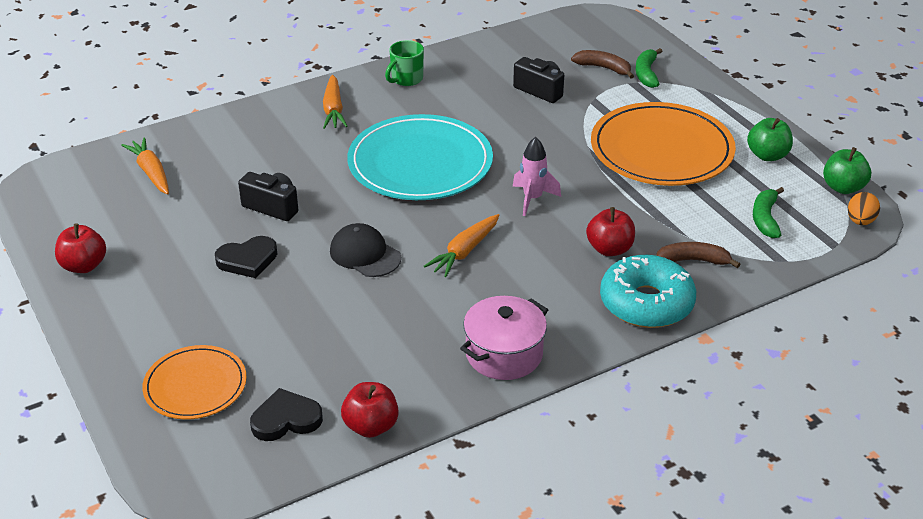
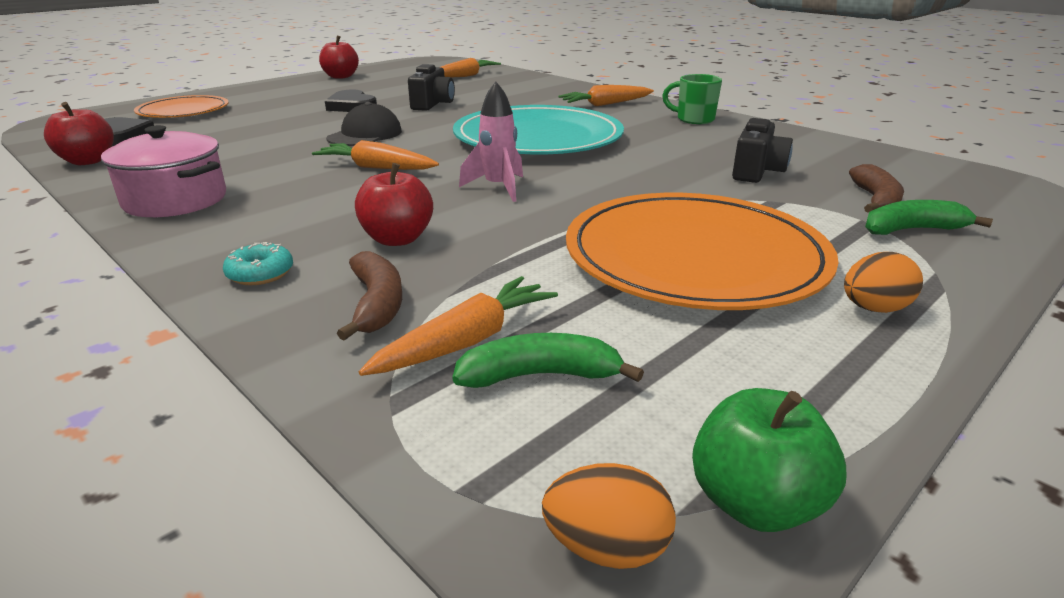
camera: 75 degrees right, 10 degrees down
turquoise donut [600,255,696,328] -> turquoise donut [223,242,293,285], size x0.42
green apple [747,118,793,161] -> none
none -> orange carrot [359,276,558,376]
none -> orange egg [844,252,923,313]

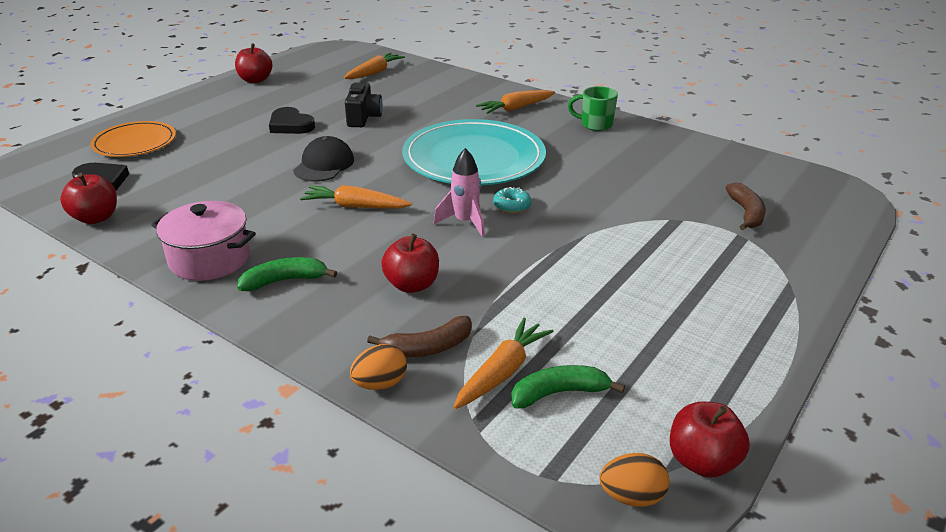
camera: 10 degrees left, 5 degrees up
turquoise donut [223,242,293,285] -> turquoise donut moved to [493,187,531,213]
brown banana [337,251,402,341] -> brown banana turned 90 degrees clockwise [367,316,472,358]
orange plate [566,193,839,310] -> none
green apple [692,388,847,532] -> red apple [670,402,750,478]
black camera [732,118,793,183] -> none
orange egg [844,252,923,313] -> orange egg moved to [350,344,407,390]
green banana [865,200,993,235] -> green banana moved to [237,257,337,291]

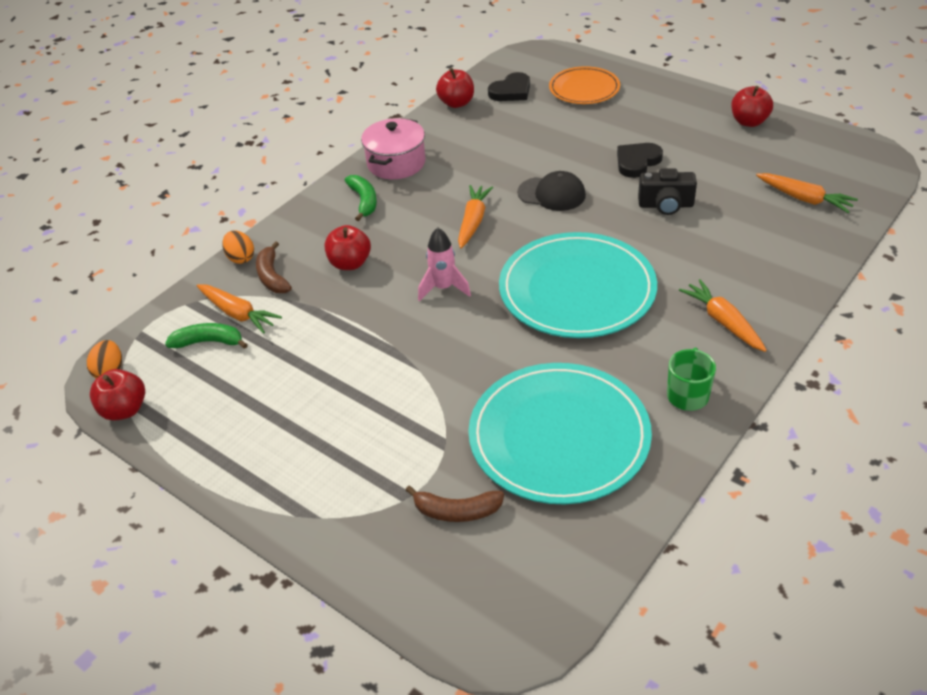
camera: 95 degrees right, 10 degrees up
turquoise donut [493,187,531,213] -> none
green banana [511,365,625,409] -> green banana turned 75 degrees counterclockwise [165,323,248,349]
none -> turquoise plate [468,363,652,505]

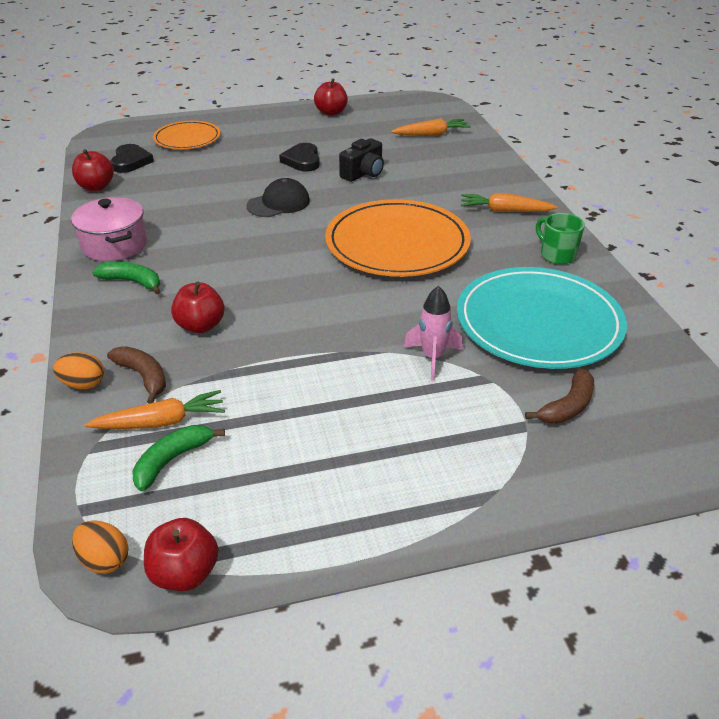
camera: 55 degrees left, 5 degrees down
brown banana [256,241,292,293] -> brown banana turned 150 degrees counterclockwise [107,346,166,404]
pink rocket [418,227,471,301] -> pink rocket moved to [404,285,463,381]
orange carrot [458,185,493,249] -> none
turquoise plate [499,232,657,338] -> orange plate [325,199,471,277]

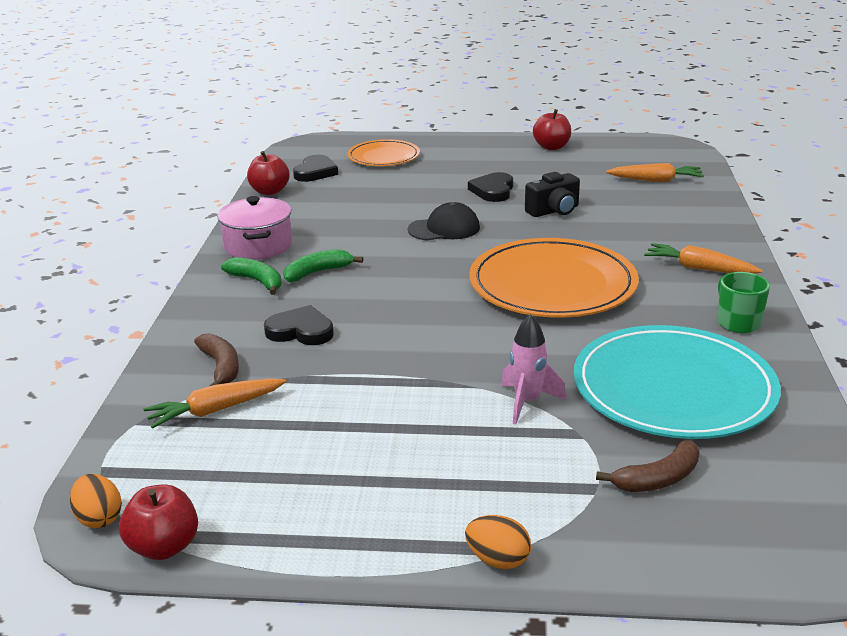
camera: 20 degrees right, 10 degrees down
orange egg [53,352,104,389] -> orange egg moved to [465,515,531,569]
orange carrot [85,390,225,429] -> orange carrot turned 150 degrees clockwise [143,379,286,429]
green banana [133,425,225,491] -> green banana moved to [283,249,363,282]
red apple [171,281,224,333] -> black heart [264,305,334,345]

